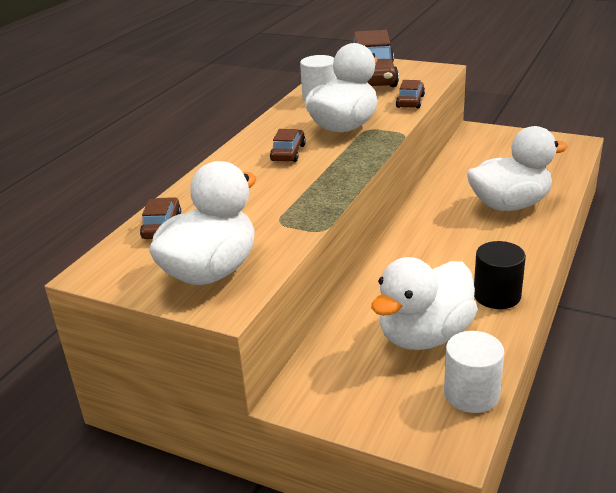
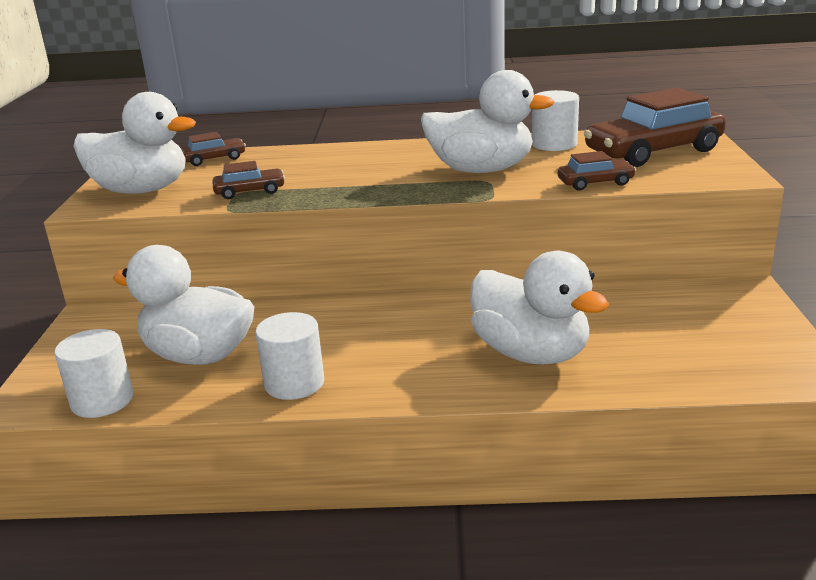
camera: 65 degrees right, 5 degrees down
brown car [270,129,306,162] -> brown car moved to [212,161,285,199]
black cylinder [474,241,526,309] -> white cylinder [256,312,324,400]

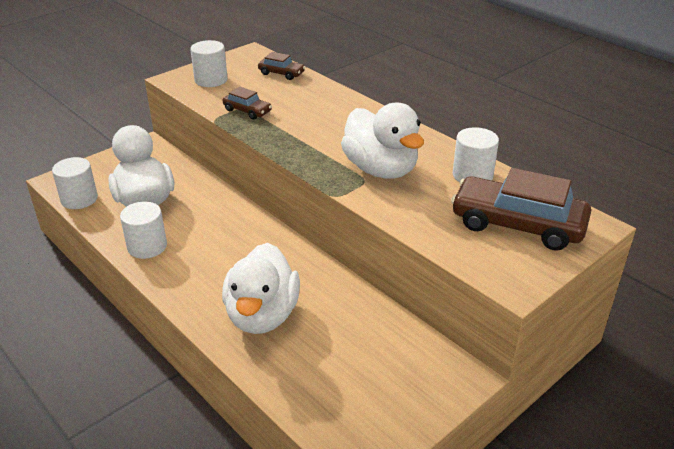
camera: 45 degrees right, 10 degrees up
white duck [73,92,196,194] -> white cylinder [190,40,228,87]
brown car [558,151,636,191] -> none

